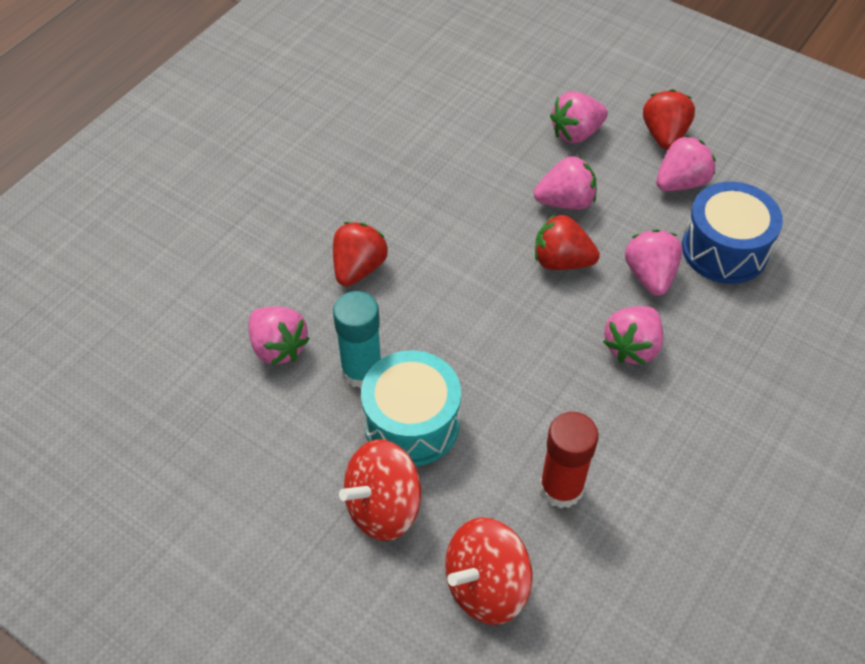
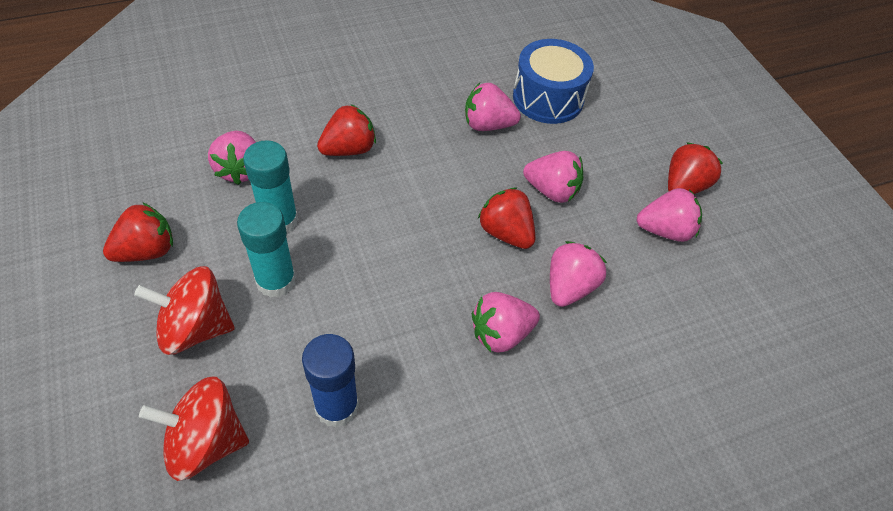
camera: 30 degrees right, 0 degrees up
turquoise drum [361,350,461,466] -> turquoise glue stick [237,202,296,298]
red glue stick [539,412,599,508] -> blue glue stick [302,334,359,428]
pink strawberry [550,91,608,144] -> pink strawberry moved to [465,83,521,131]
blue drum [682,181,783,284] -> blue drum moved to [513,39,594,124]
none -> red strawberry [103,202,173,262]

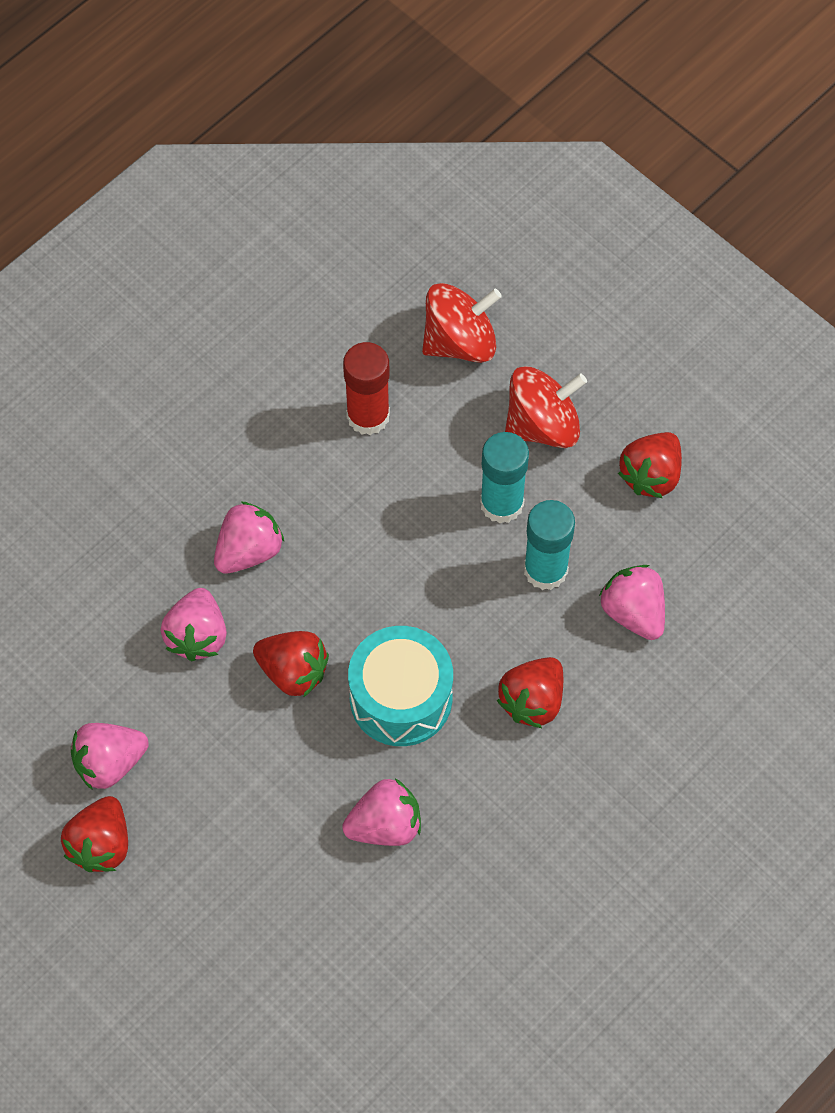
camera: 160 degrees right, 10 degrees up
blue glue stick [302,334,359,428] -> red glue stick [343,342,390,435]
blue drum [513,39,594,124] -> none
pink strawberry [523,151,583,203] -> none
none -> turquoise drum [348,626,453,746]

